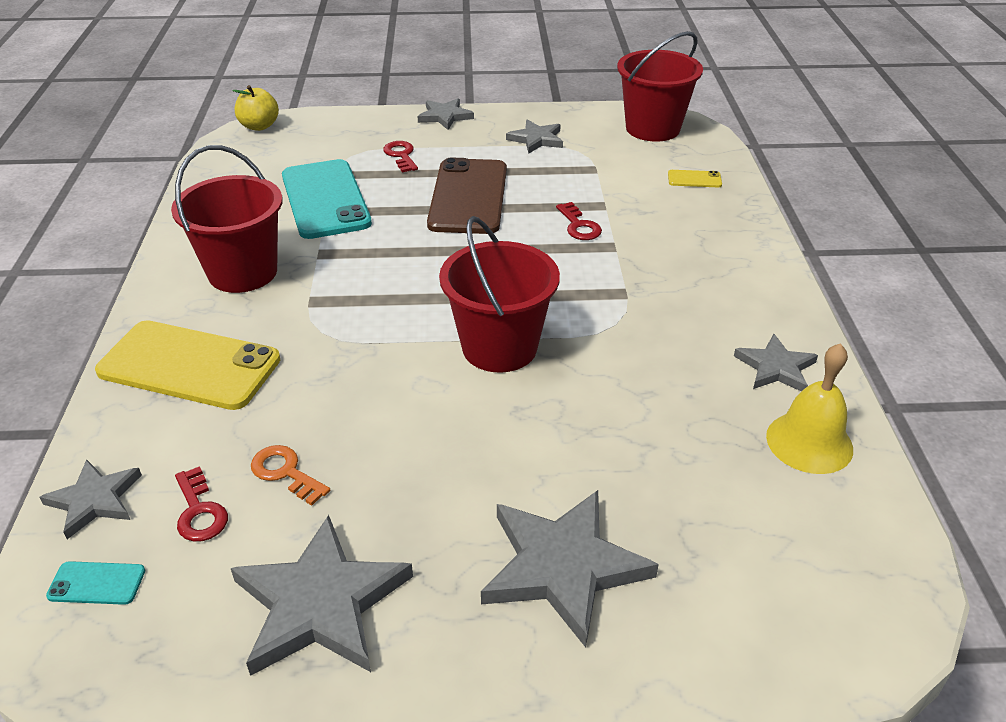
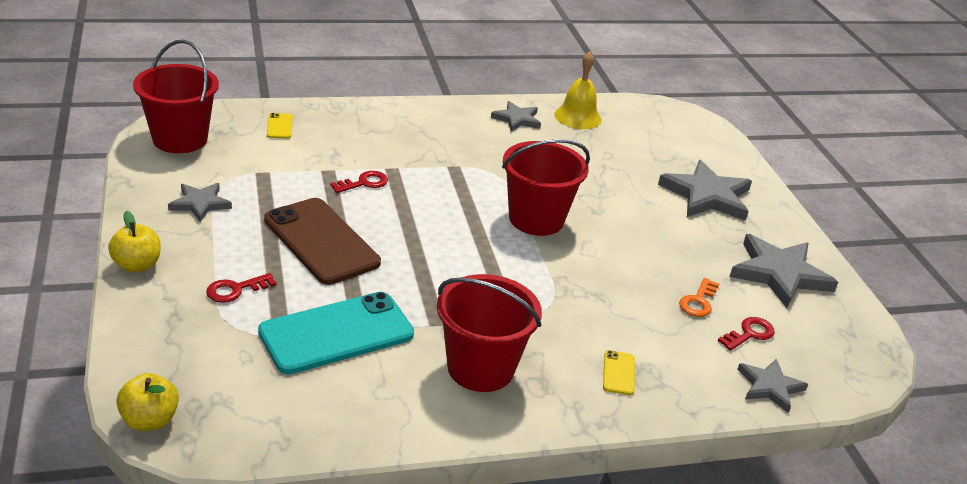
camera: 105 degrees left, 5 degrees down
turquoise phone [46,561,145,605] -> none
yellow phone [95,320,280,410] -> yellow phone [603,350,635,395], size x0.41
grey star [417,98,474,130] -> yellow apple [108,211,161,273]
brown phone [427,158,507,234] -> brown phone turned 60 degrees clockwise [264,198,381,285]

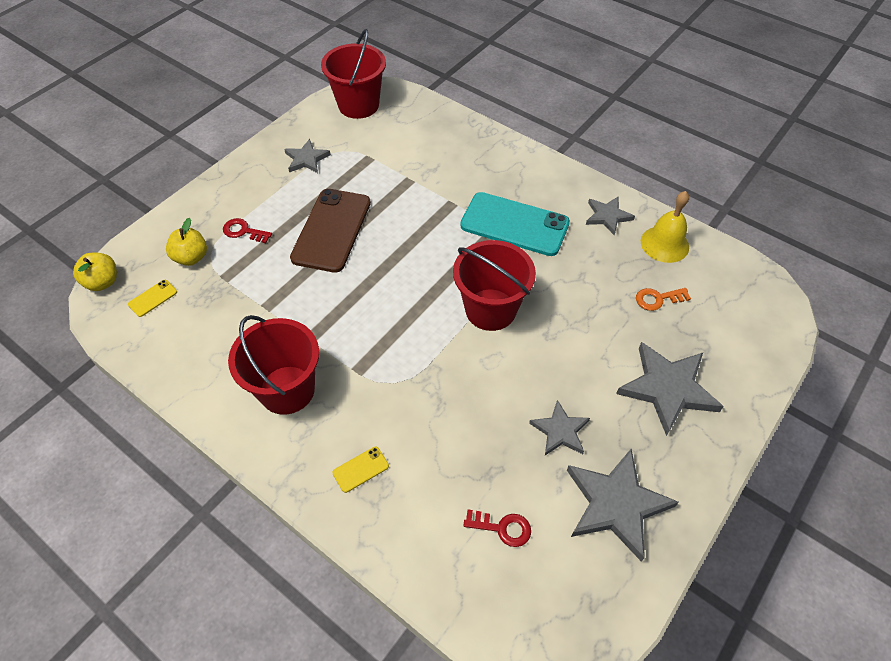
camera: 55 degrees right, 20 degrees up
yellow apple [108,211,161,273] -> yellow apple moved to [166,218,207,266]
turquoise phone [258,292,414,374] -> turquoise phone moved to [460,192,570,256]
yellow phone [267,113,293,139] -> yellow phone moved to [128,280,177,317]
red key [330,171,388,193] -> none
orange key [679,278,719,317] -> orange key moved to [636,288,691,311]
grey star [737,359,808,413] -> grey star moved to [529,400,590,455]

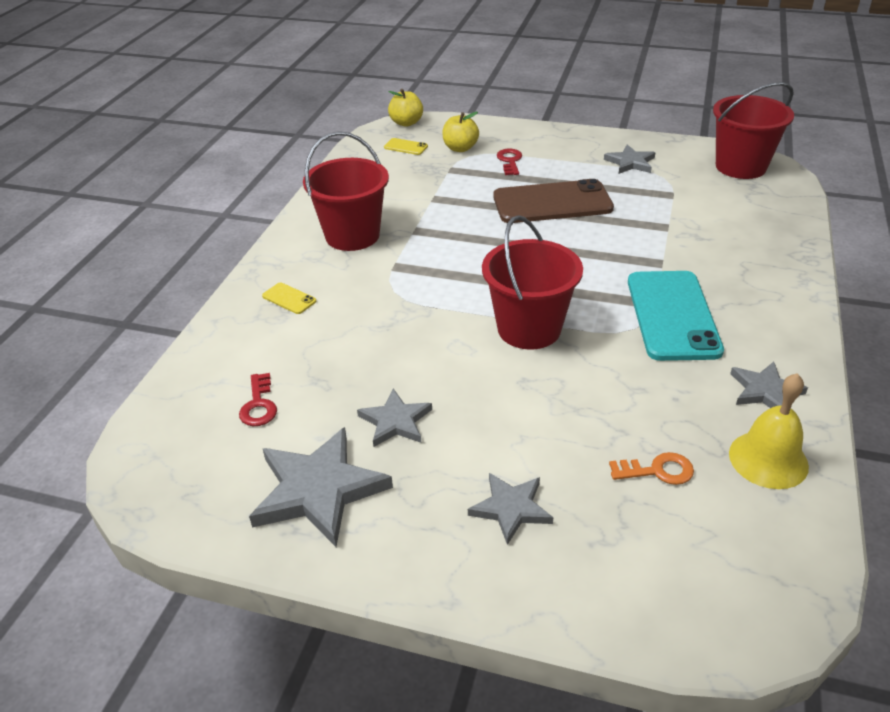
camera: 70 degrees right, 15 degrees down
grey star [616,342,724,436] -> grey star [468,473,553,545], size x0.58
orange key [636,288,691,311] -> orange key turned 120 degrees clockwise [609,452,694,485]

